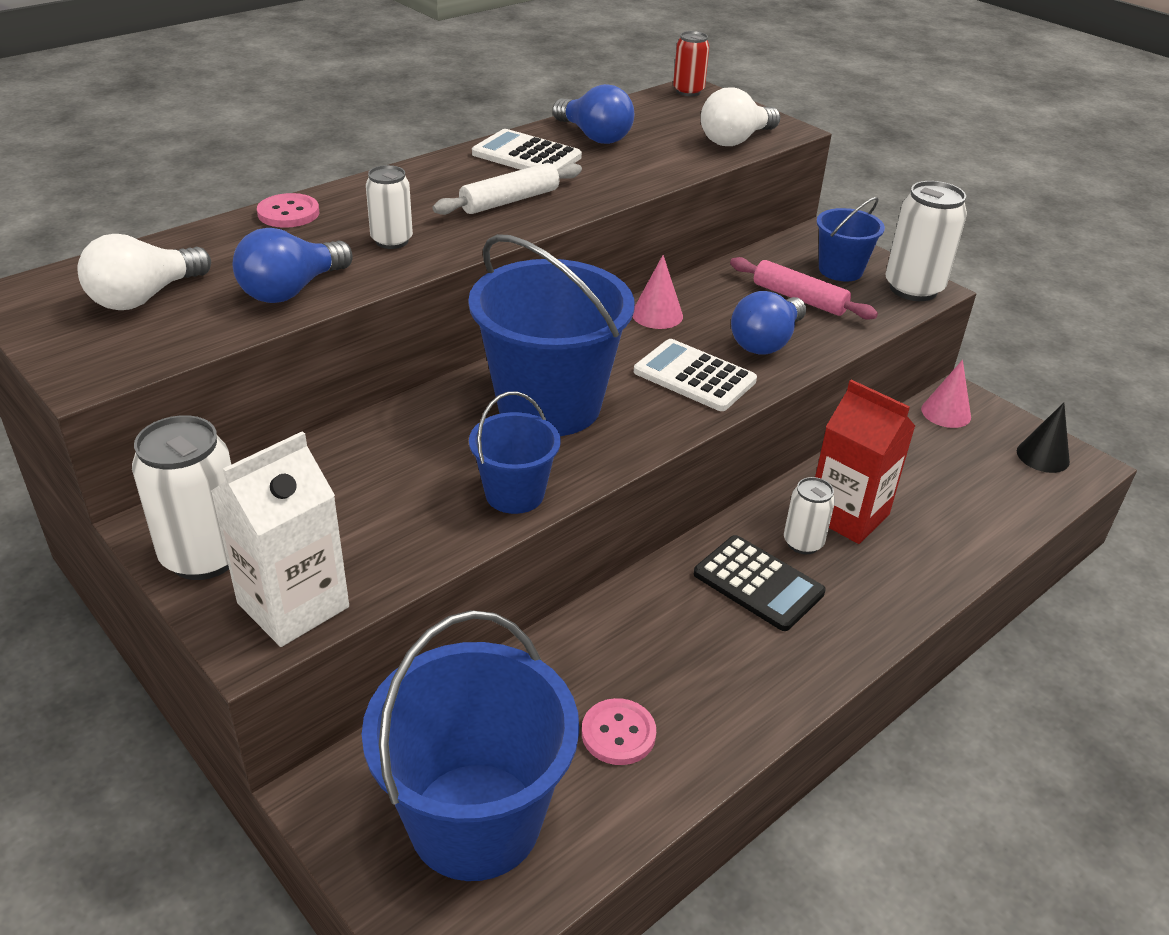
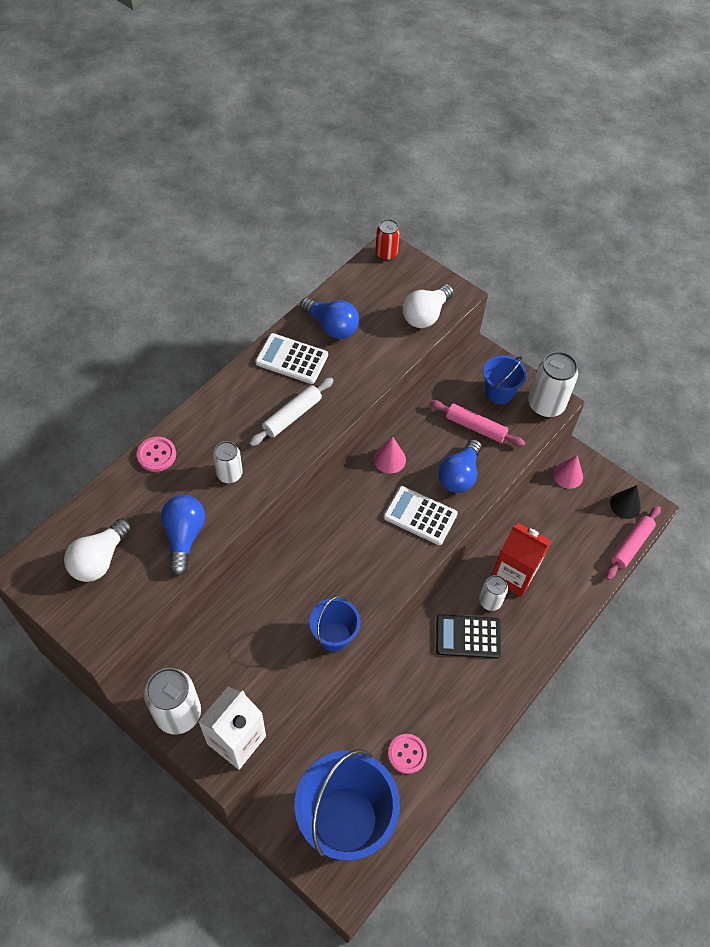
camera: 10 degrees left, 20 degrees up
blue light bulb [233,228,353,303] -> blue light bulb turned 150 degrees clockwise [161,495,205,576]
blue bucket [468,234,635,436] -> none
black calculator [694,535,826,631] -> black calculator turned 150 degrees clockwise [436,614,501,659]
none -> pink rolling pin [606,506,661,580]

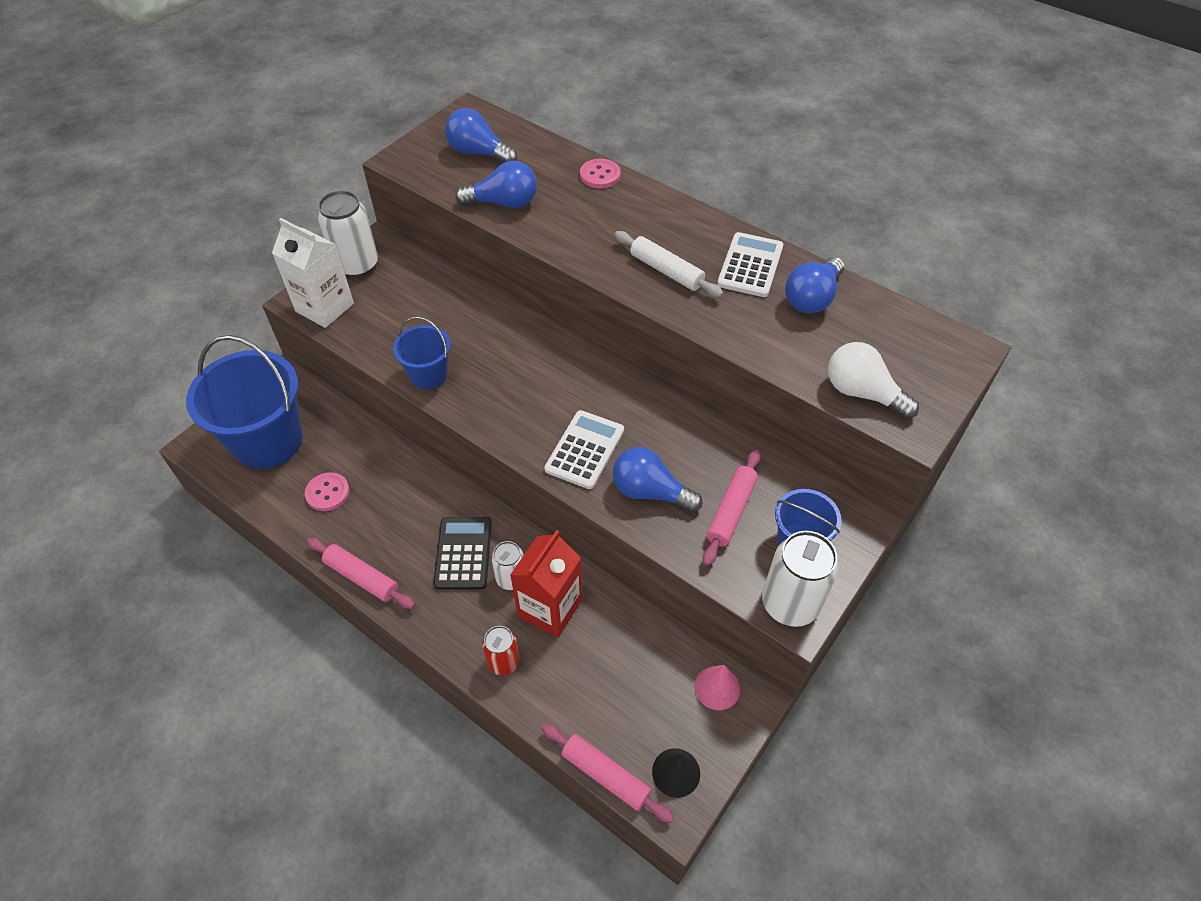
camera: 90 degrees right, 5 degrees down
white light bulb [64,518,131,582] -> blue light bulb [445,108,517,163]
white can [213,441,243,483] -> none
pink cone [374,436,406,474] -> none
red can [375,219,400,261] -> red can moved to [482,626,520,675]
none -> pink rolling pin [307,538,415,609]

